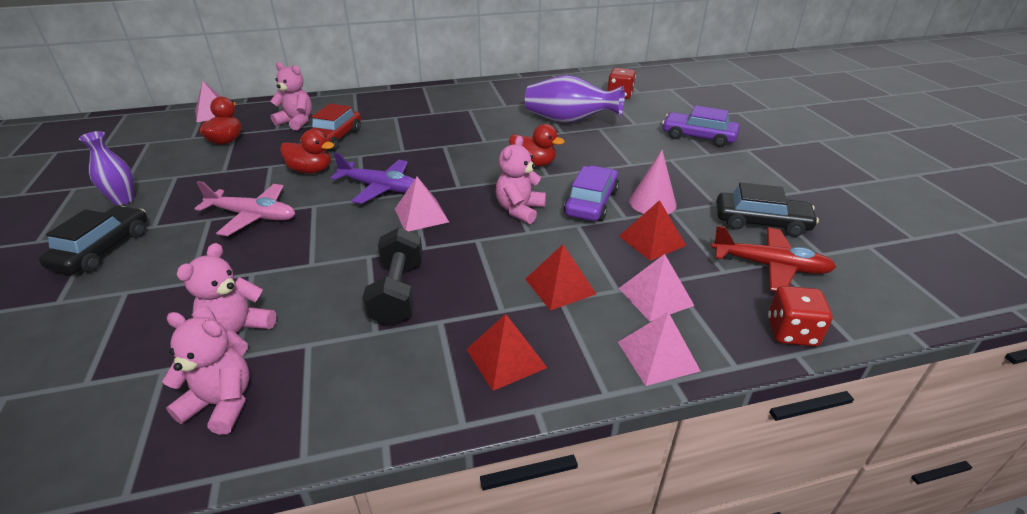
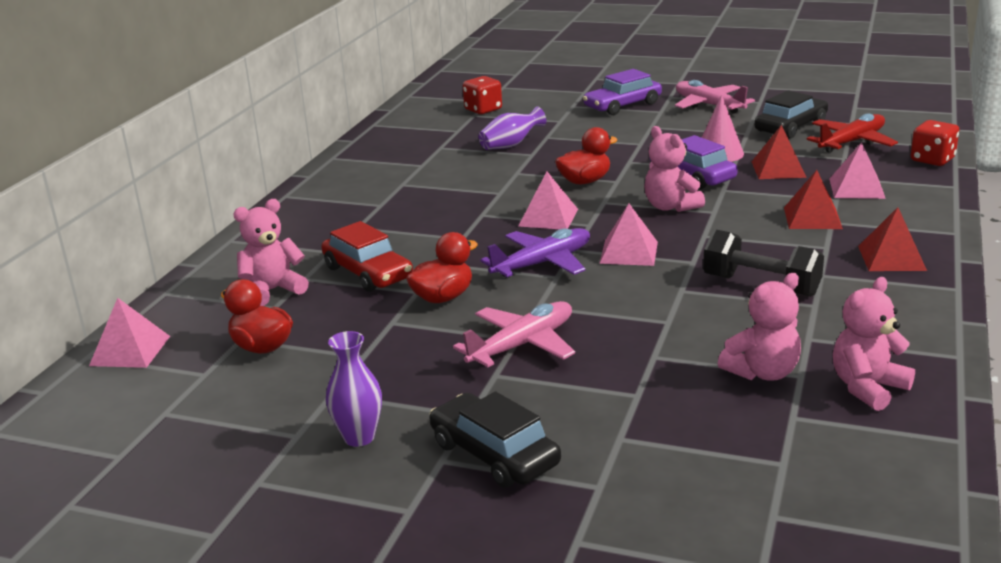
camera: 55 degrees left, 10 degrees down
pink teddy bear [177,243,277,355] -> pink teddy bear turned 90 degrees counterclockwise [718,273,801,381]
purple vase [525,75,625,123] -> purple vase [478,106,546,150], size x0.59
pink pyramid [618,312,701,386] -> pink pyramid moved to [519,172,578,229]
none -> pink plane [675,80,755,114]

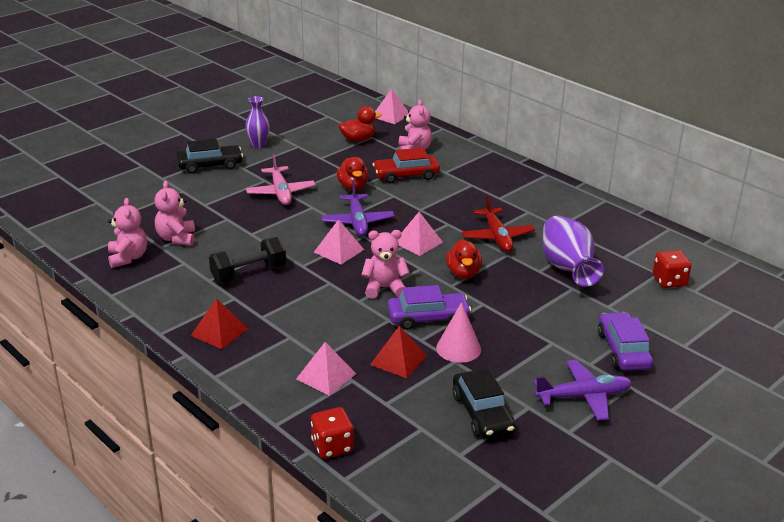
camera: 115 degrees right, 5 degrees up
purple vase [478,106,546,150] -> purple vase [543,216,604,287], size x1.69
pink plane [675,80,755,114] -> purple plane [533,360,632,421]
red pyramid [784,170,843,229] -> none
red plane [807,113,898,153] -> red plane moved to [461,195,535,252]

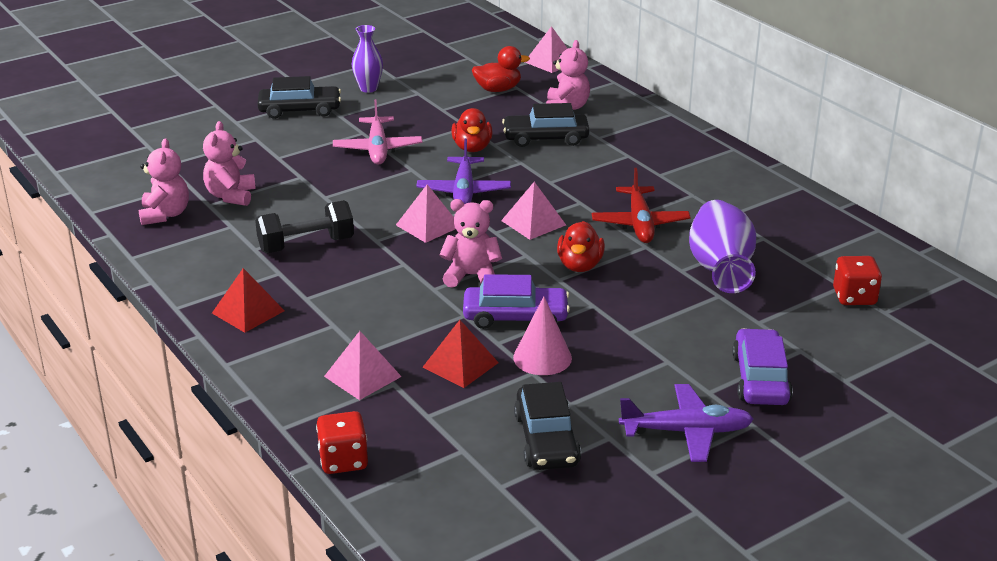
camera: 10 degrees right, 0 degrees up
red car [373,148,440,183] -> black car [502,103,590,147]

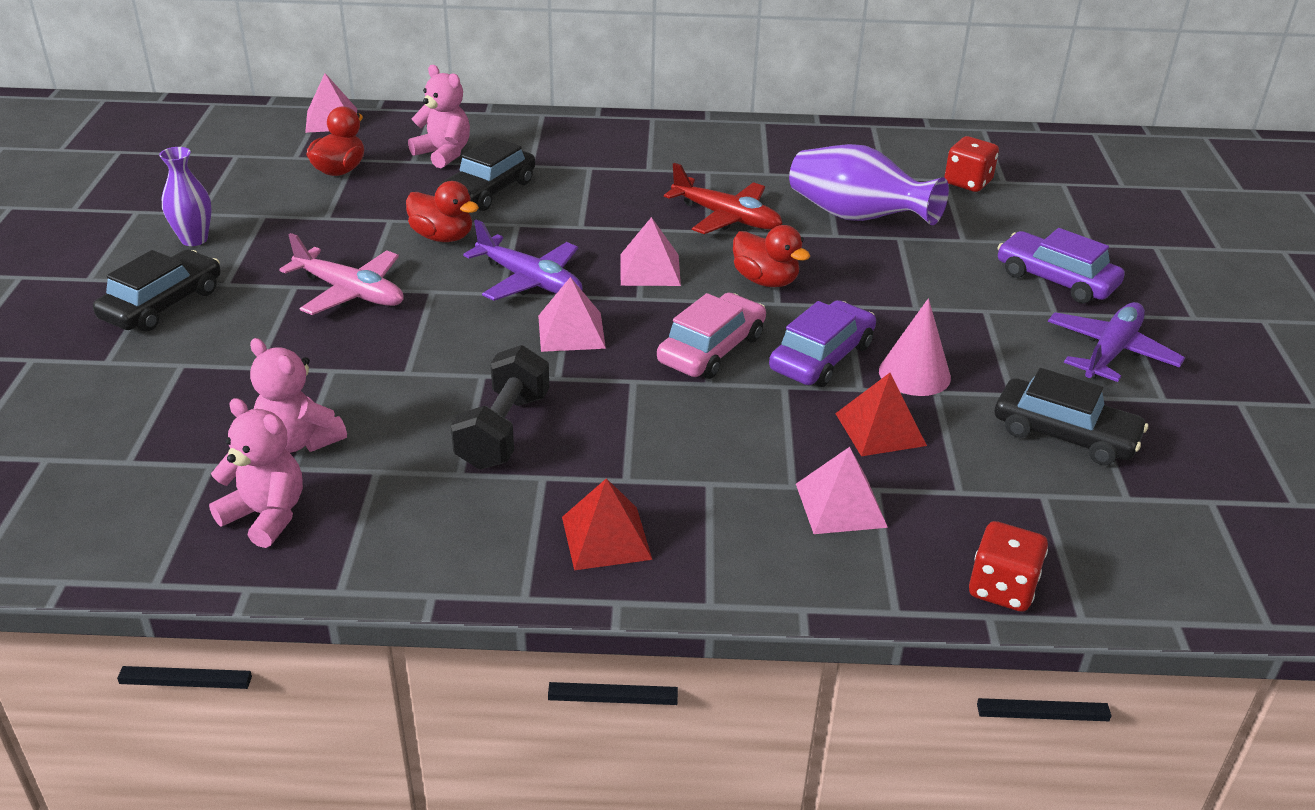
camera: 55 degrees left, 5 degrees up
pink teddy bear [439,199,502,288] -> pink car [657,293,766,379]

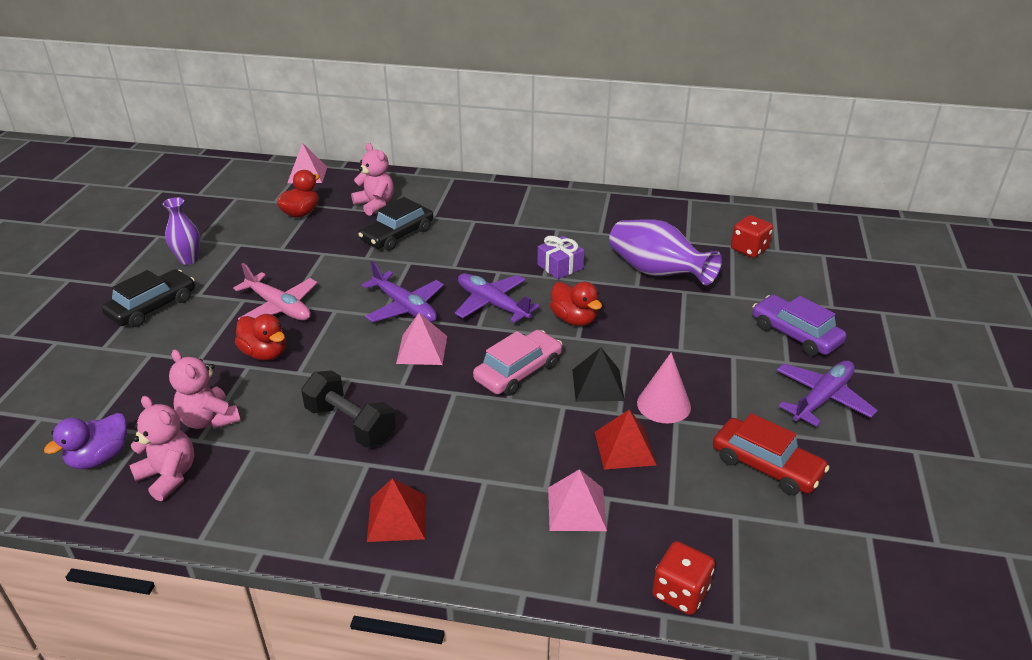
camera: 10 degrees right, 0 degrees up
red duck [406,181,479,242] -> red duck moved to [235,314,286,360]
black dumbbell [451,345,549,469] -> black dumbbell turned 75 degrees counterclockwise [301,371,396,448]
pink pyramid [620,217,681,286] -> purple plane [455,273,540,323]
red plane [664,163,783,234] -> purple gift [537,236,584,279]
purple car [769,300,876,387] -> black pyramid [572,347,625,402]
black car [995,368,1148,465] -> red car [713,413,829,495]
none -> purple duck [44,413,127,469]

